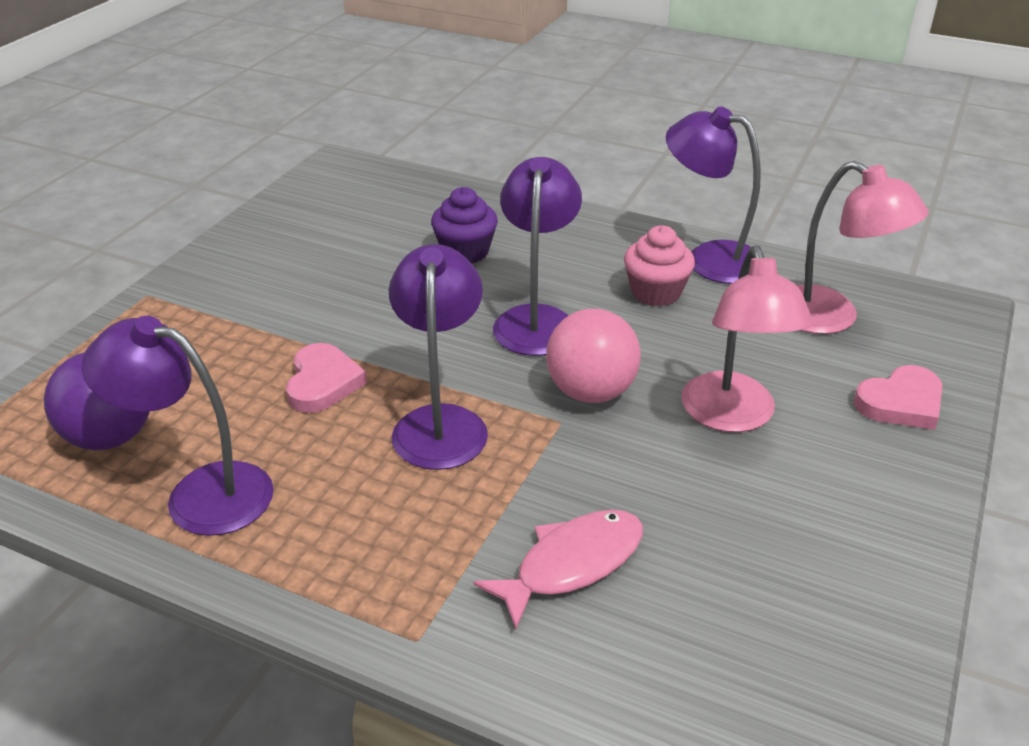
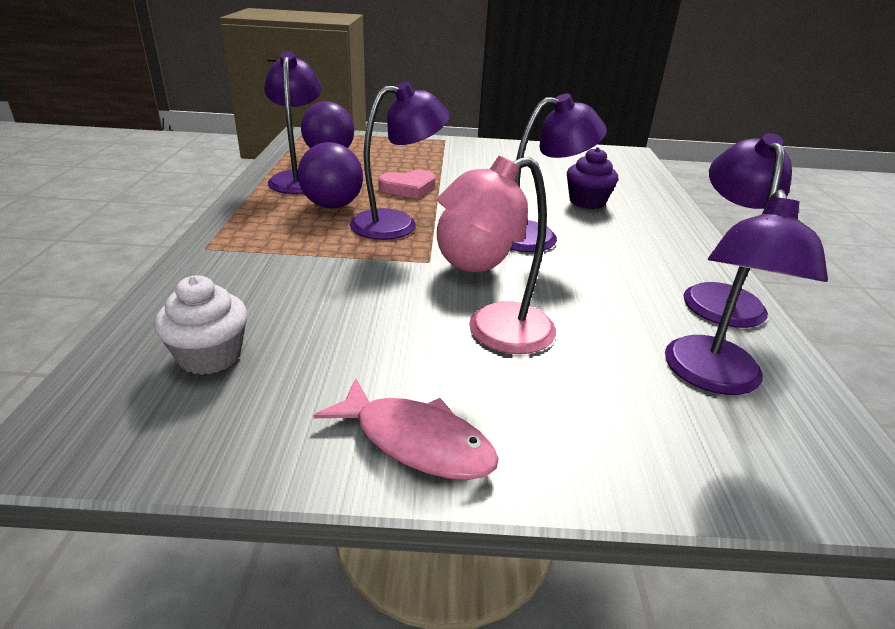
camera: 65 degrees right, 5 degrees down
pink fish [473,510,643,630] -> pink fish moved to [314,378,499,480]
pink cupcake [624,225,695,306] -> none
pink lamp [796,161,929,334] -> purple lamp [665,190,828,395]
pink heart [854,365,943,430] -> none
none -> white cupcake [154,275,247,375]
none -> purple ball [298,142,363,208]

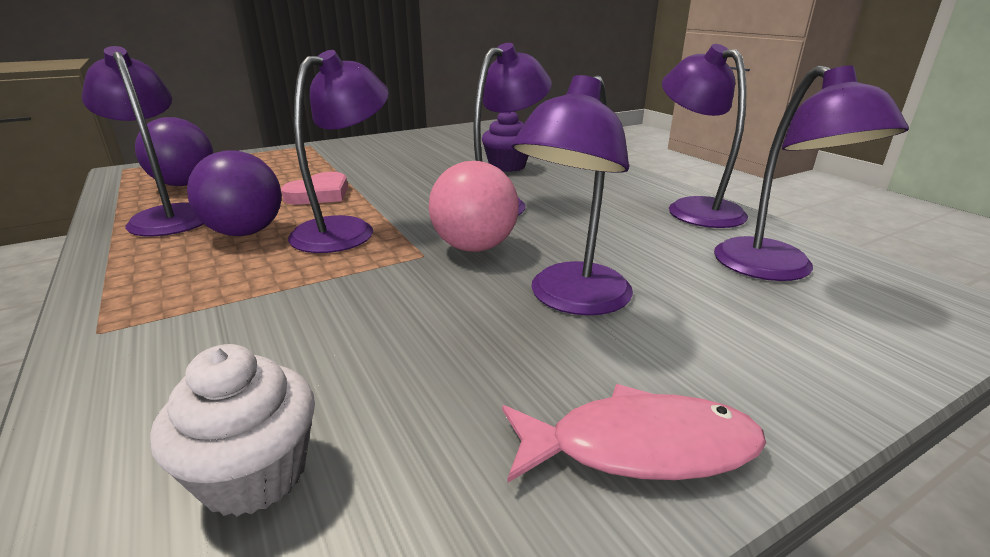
camera: 30 degrees left, 5 degrees down
pink lamp [437,155,556,354] -> purple lamp [511,75,633,315]

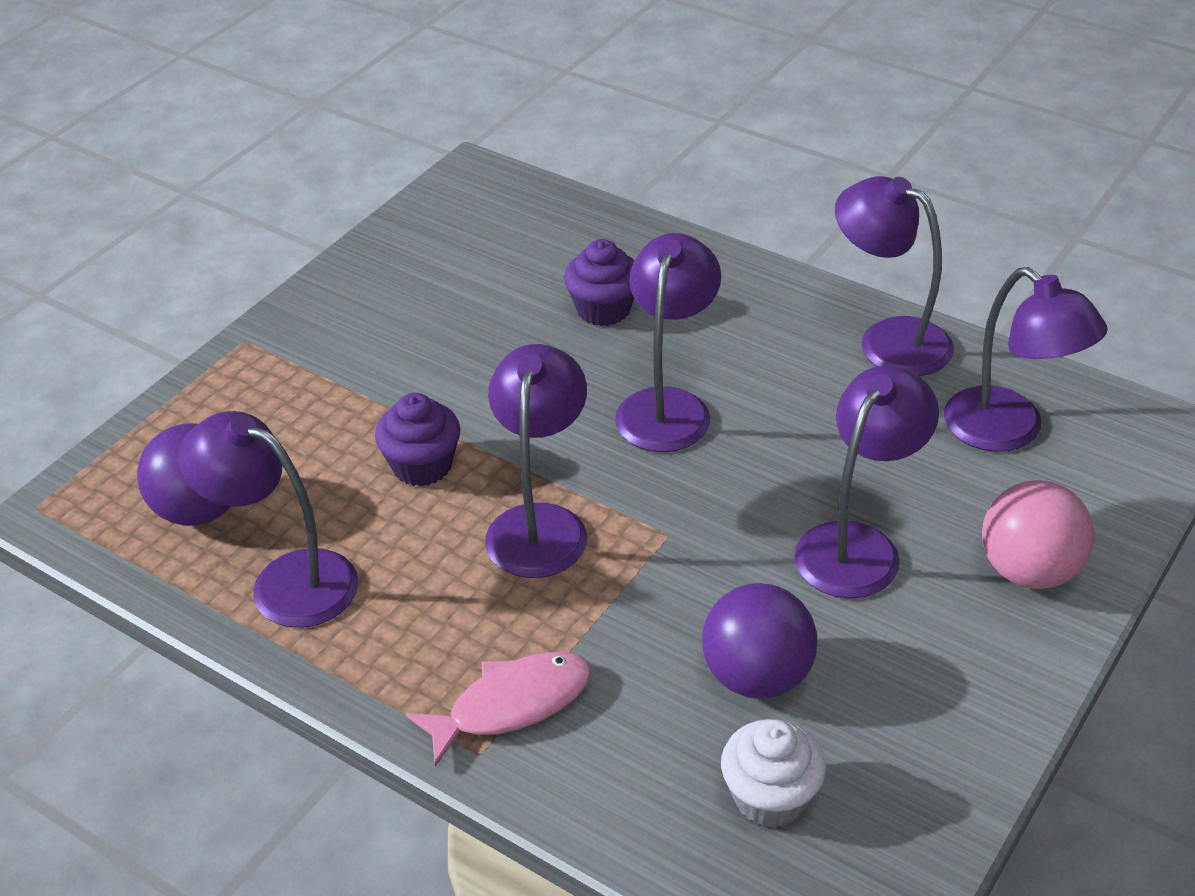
camera: 25 degrees left, 15 degrees up
purple ball [187,150,282,236] -> purple ball moved to [702,583,818,699]
pink heart [281,172,348,205] -> purple cupcake [375,393,460,486]
pink ball [429,161,519,252] -> pink ball moved to [982,480,1095,589]
pink fish [502,384,766,483] -> pink fish moved to [406,652,592,767]
purple lamp [511,75,633,315] -> purple lamp turned 150 degrees counterclockwise [794,365,939,598]

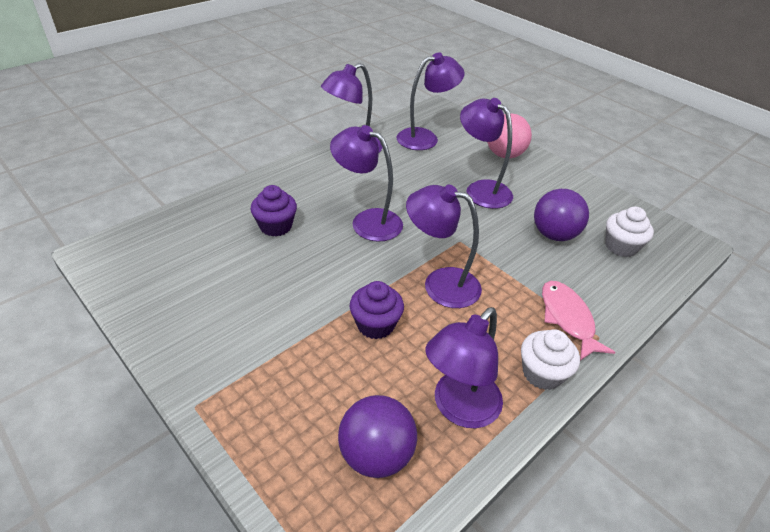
camera: 80 degrees left, 0 degrees up
none -> white cupcake [521,329,580,390]

